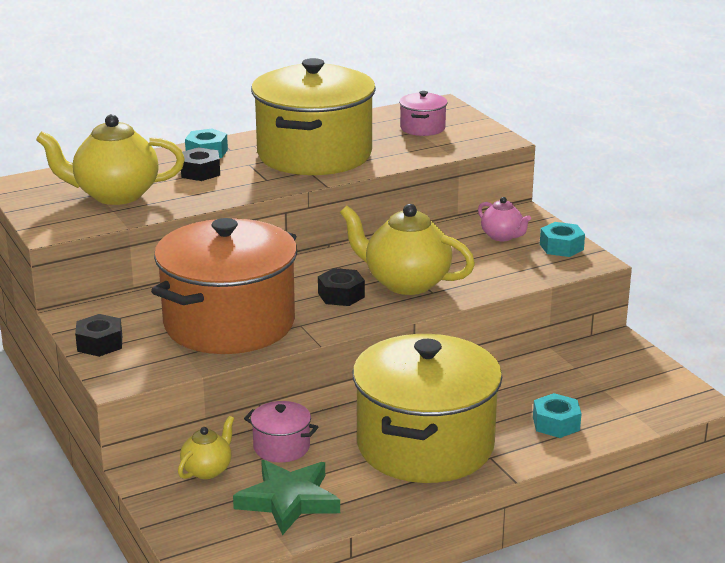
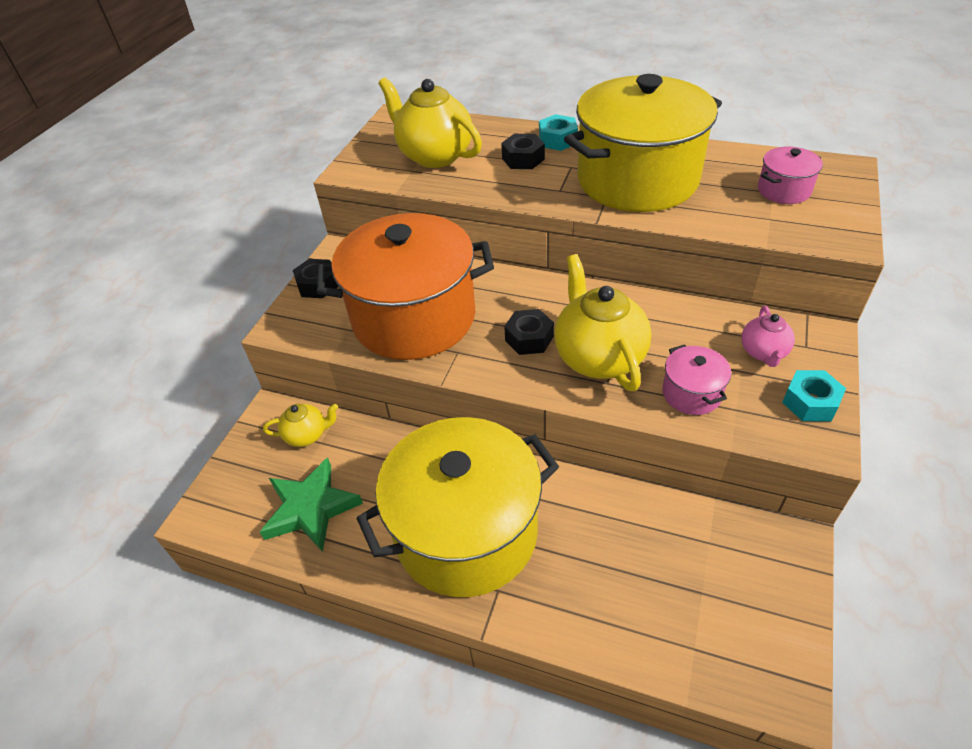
camera: 50 degrees right, 20 degrees up
pink pot [244,401,318,463] -> pink pot moved to [662,344,731,415]
turquoise nut [533,393,582,438] -> none

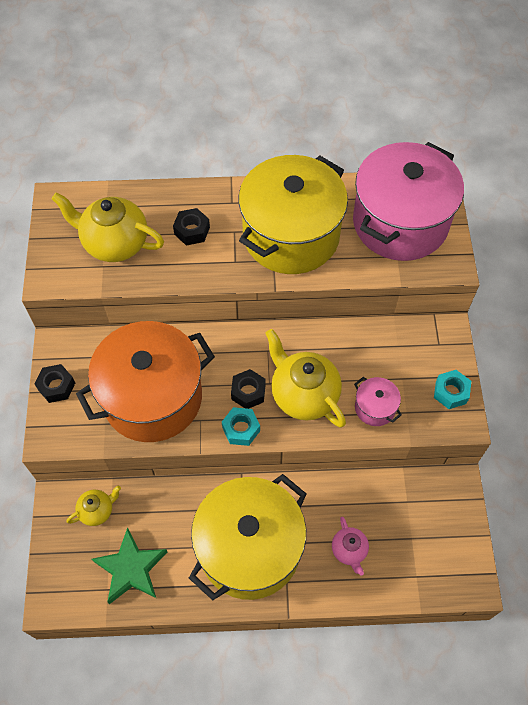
camera: 25 degrees left, 15 degrees up
turquoise nut [539,114,578,151] -> turquoise nut moved to [222,407,260,446]
pink teapot [741,306,795,367] -> pink teapot moved to [332,517,369,576]
pink pot [758,147,823,204] -> pink pot [353,142,464,261], size x2.43

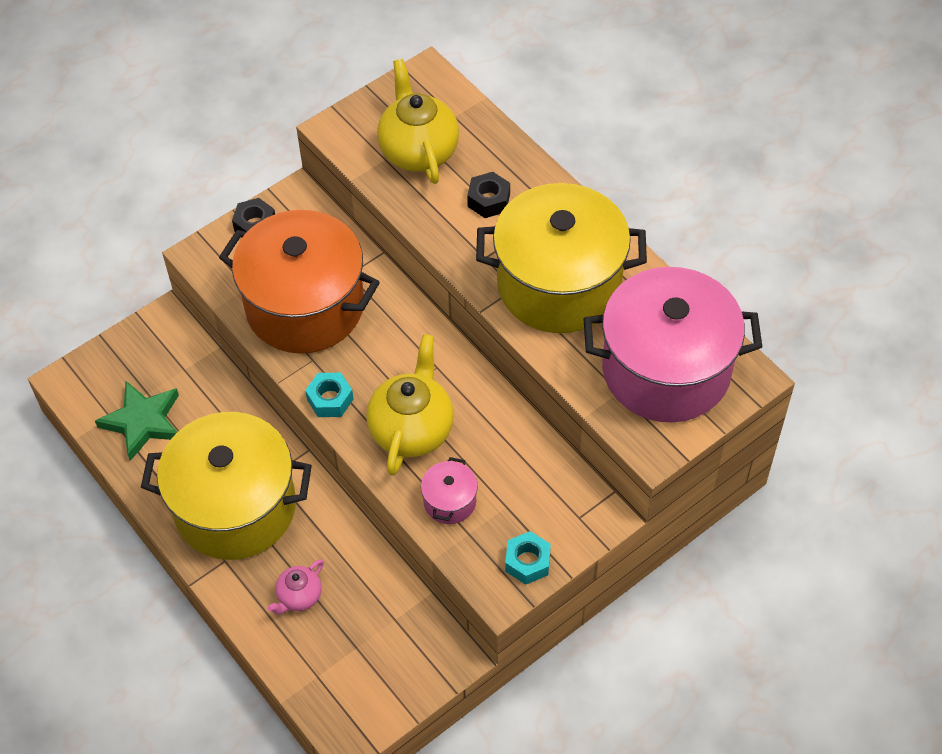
camera: 55 degrees right, 5 degrees down
yellow teapot [66,486,121,526] -> none
black nut [231,369,266,409] -> none

